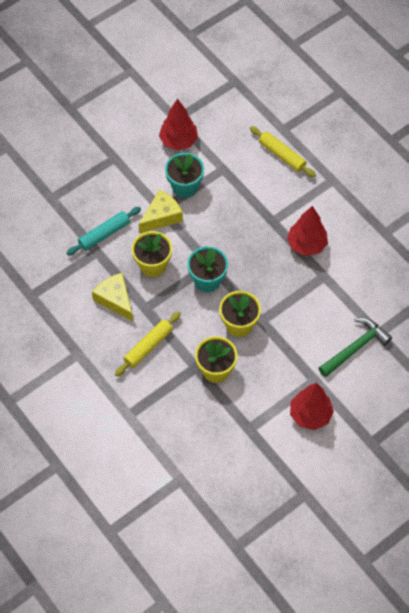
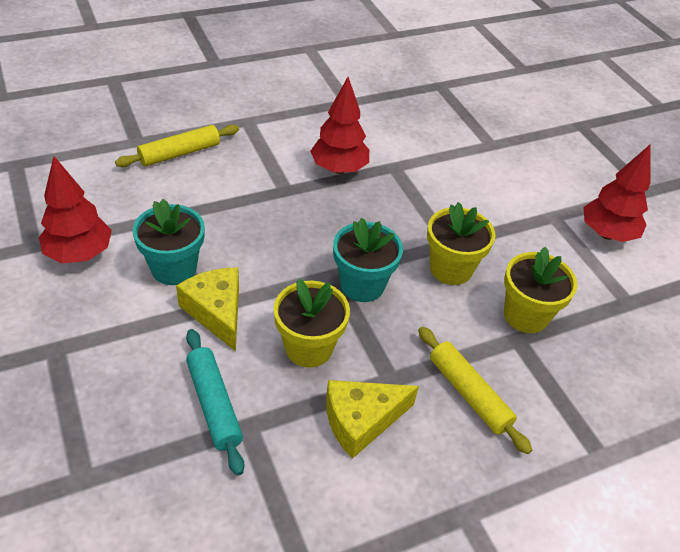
camera: 80 degrees left, 15 degrees down
green hammer [318,318,392,377] -> none

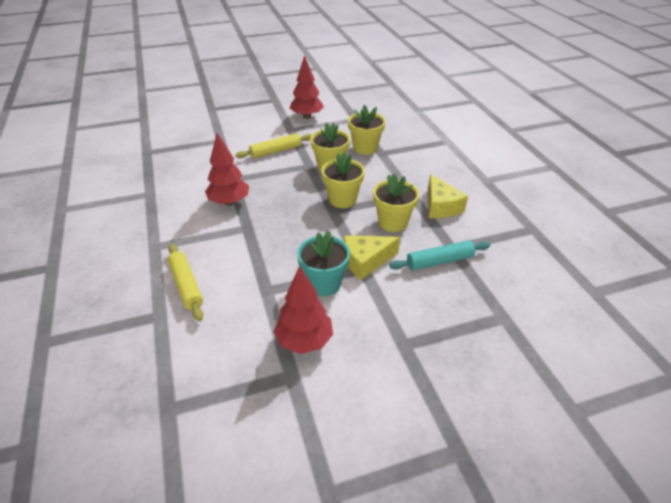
camera: 80 degrees left, 5 degrees down
turquoise flower pot [333,218,403,302] -> yellow flower pot [321,152,365,208]
yellow rolling pin [418,327,532,454] -> yellow rolling pin moved to [235,134,312,158]

